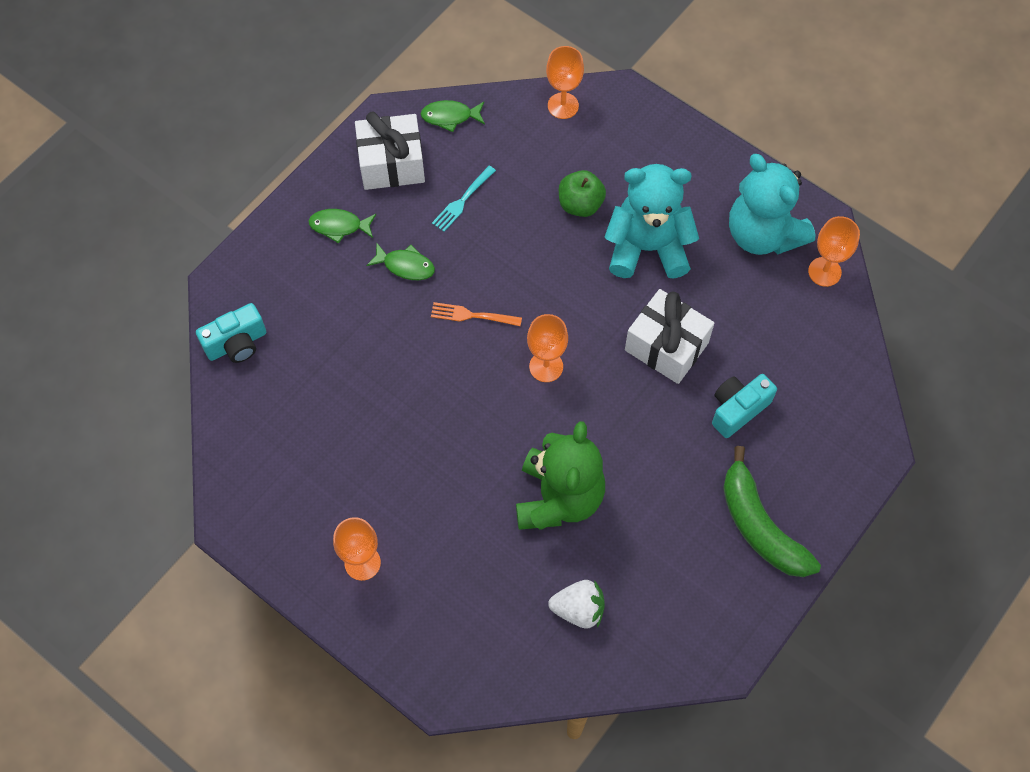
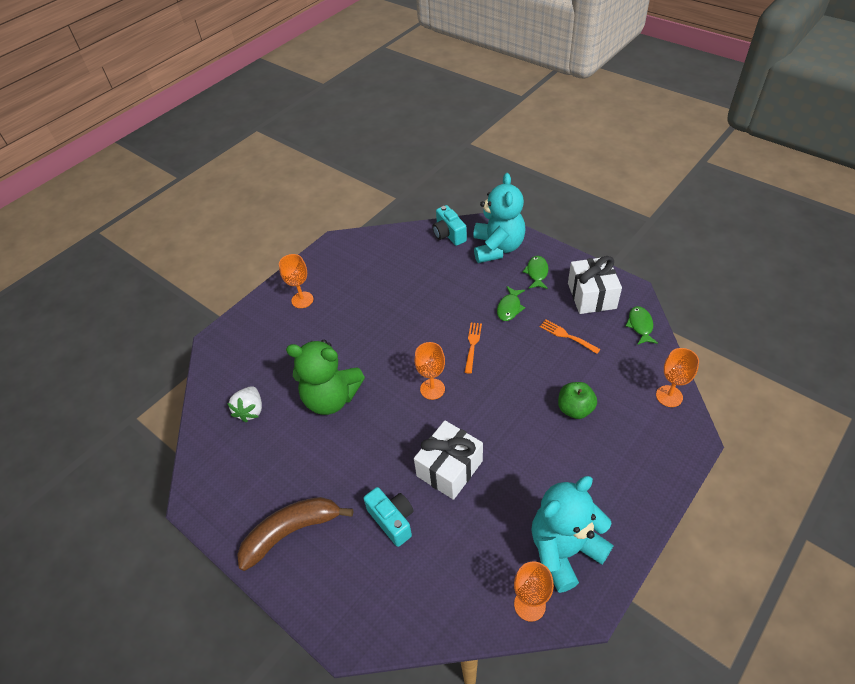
camera: 95 degrees right, 15 degrees down
turquoise fork [432,166,496,232] -> orange fork [540,320,600,354]
turquoise teddy bear [605,164,699,279] -> turquoise teddy bear moved to [473,173,525,263]
green banana [723,446,821,577] -> brown banana [237,497,353,571]

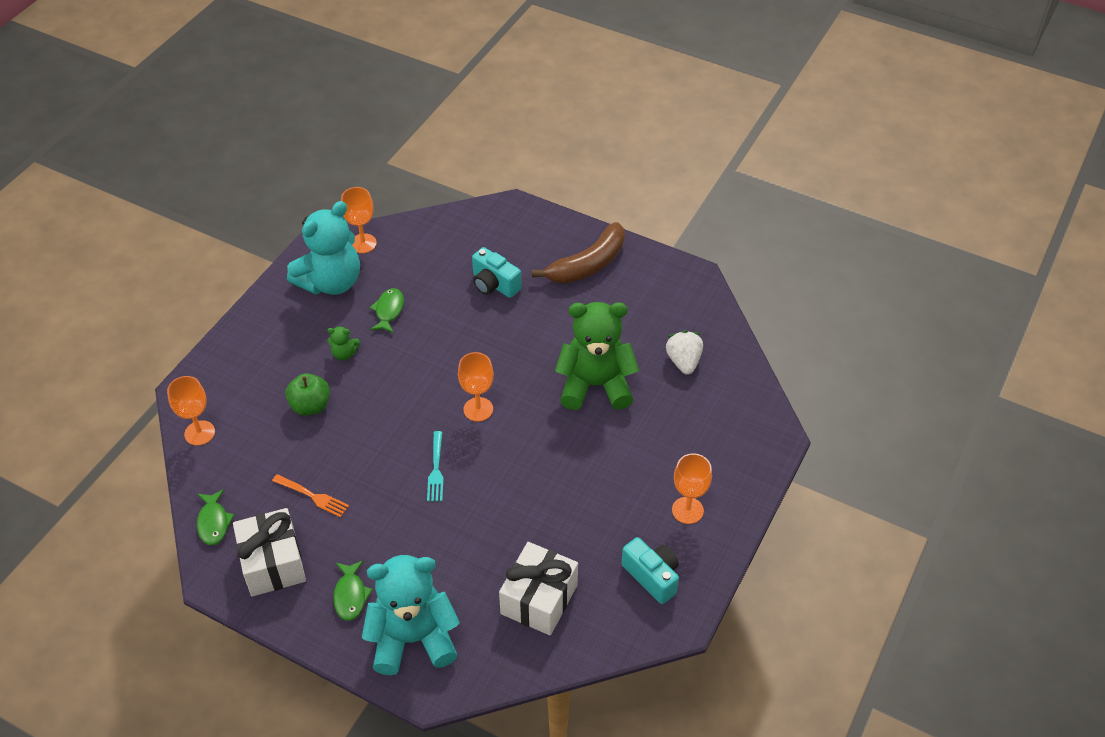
camera: 165 degrees right, 0 degrees up
white gift [414,421,483,500] -> white gift moved to [499,542,578,635]
turquoise camera [433,205,467,246] -> turquoise camera moved to [622,537,679,604]
orange fork [464,323,482,374] -> turquoise fork [427,431,444,502]
turquoise teddy bear [473,173,525,263] -> turquoise teddy bear turned 90 degrees clockwise [362,555,460,675]
green fish [497,286,525,321] -> green fish moved to [370,288,404,333]
none -> green teddy bear [327,326,360,360]

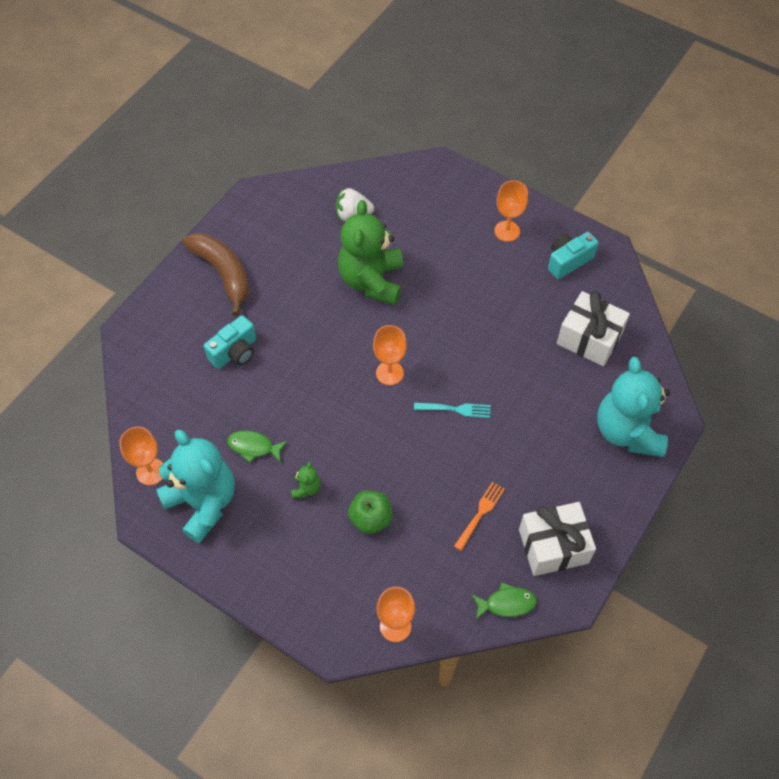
camera: 85 degrees left, 10 degrees up
green fish [333,560,373,621] -> none

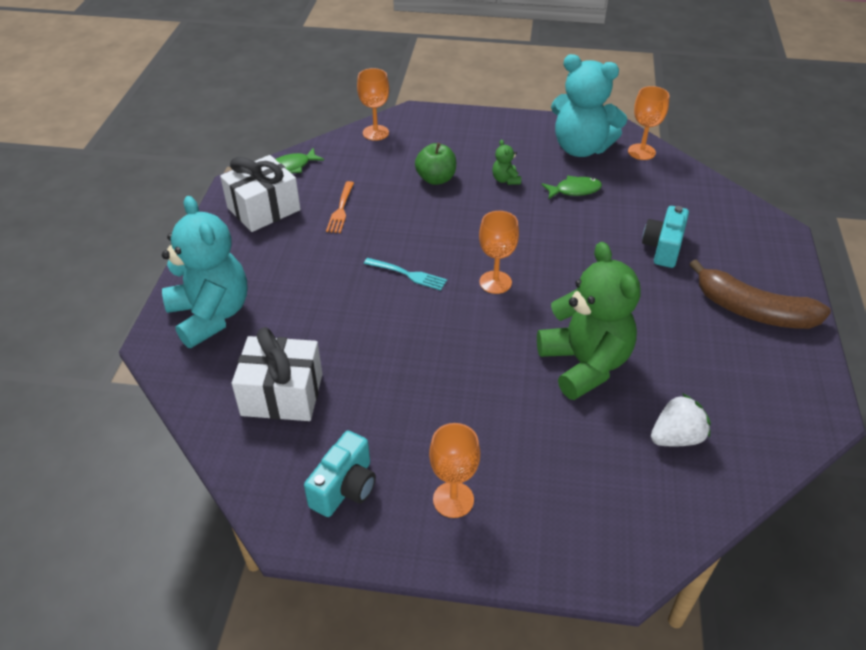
camera: 155 degrees right, 15 degrees down
turquoise fork [414,403,491,418] -> turquoise fork turned 135 degrees counterclockwise [364,258,447,290]

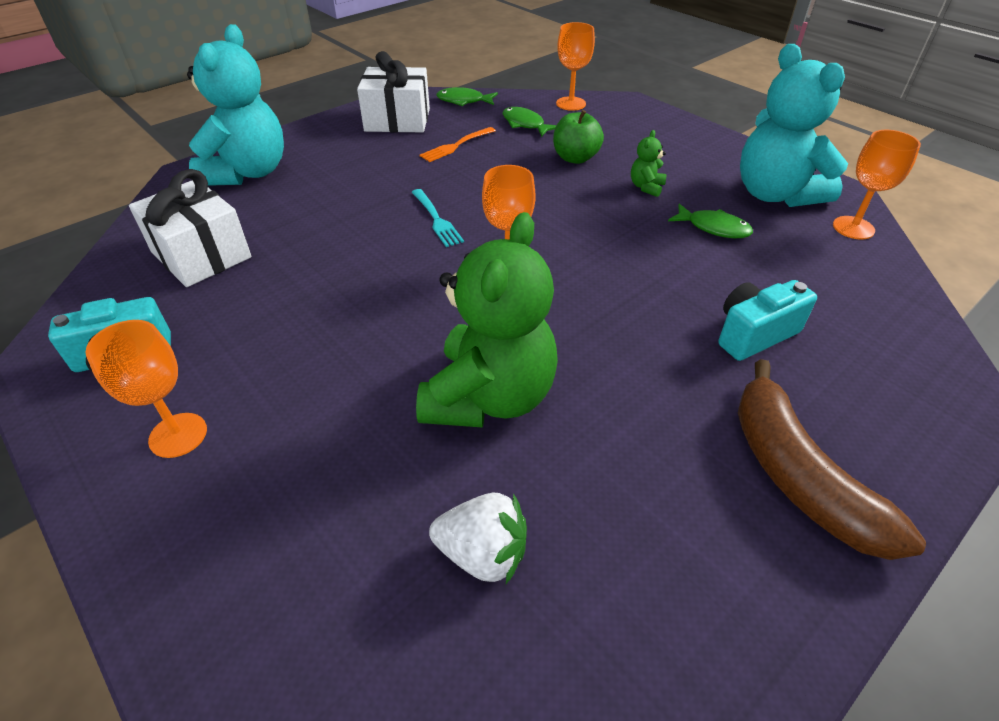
camera: 40 degrees right, 0 degrees up
none -> green fish [502,107,557,137]

